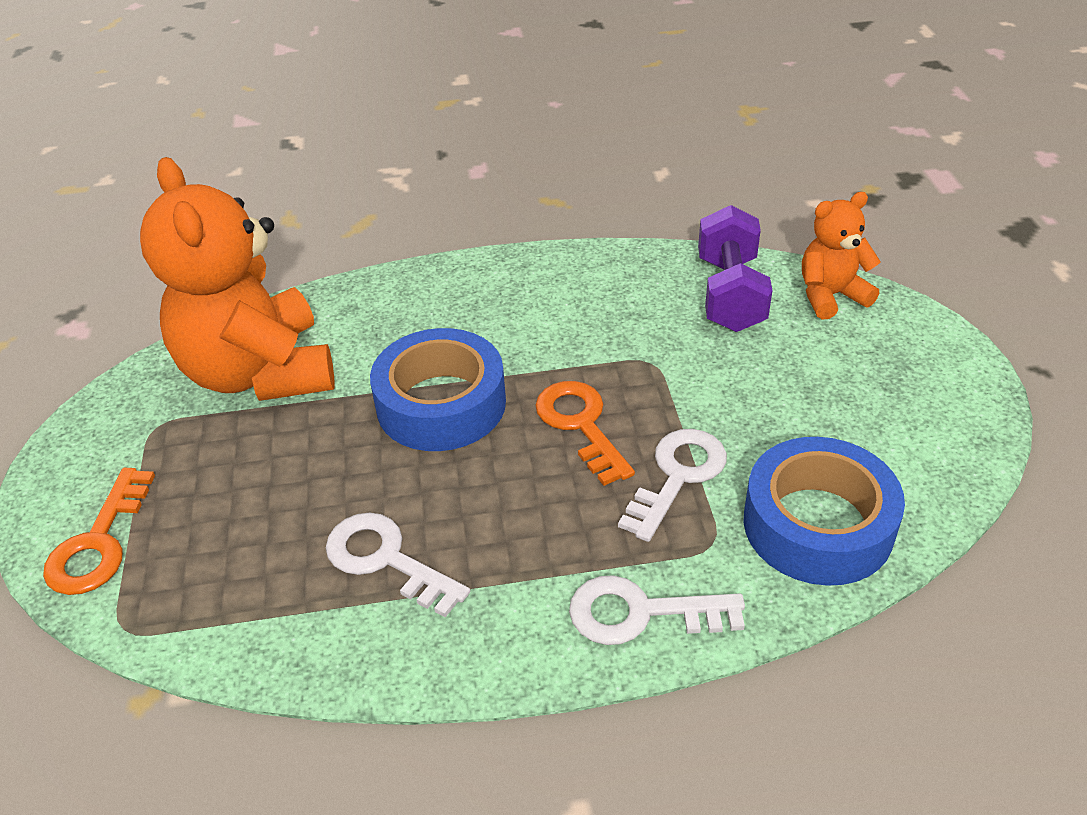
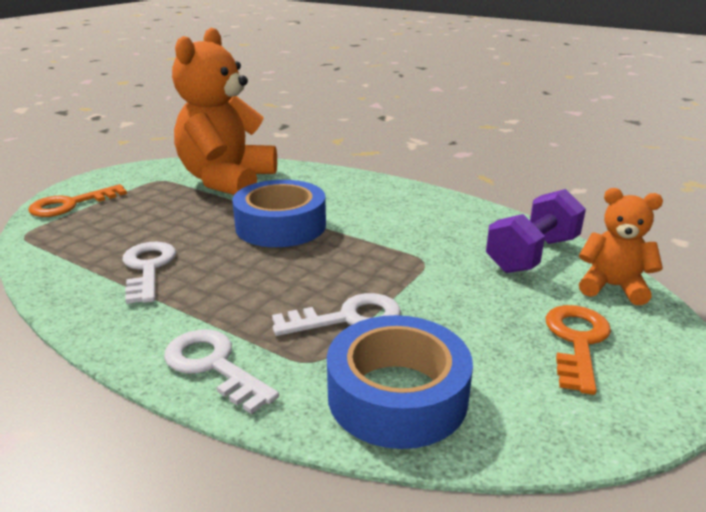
camera: 40 degrees right, 15 degrees down
orange key [535,381,635,486] -> orange key moved to [546,305,611,395]

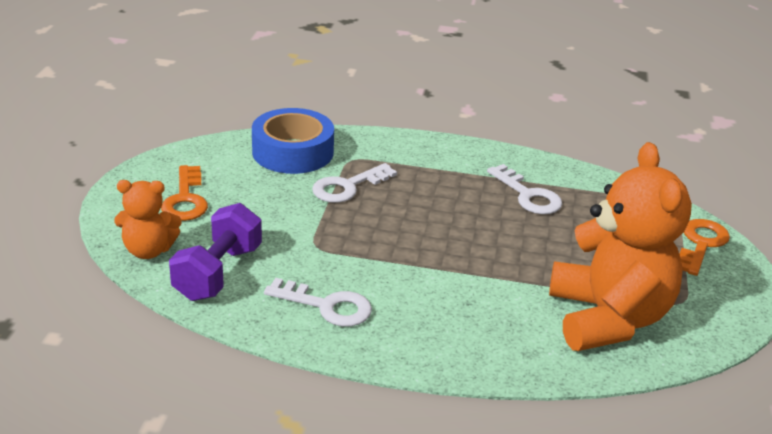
camera: 155 degrees right, 5 degrees up
white key [164,330,279,414] -> white key moved to [264,278,372,327]
blue tape [232,180,326,247] -> none

